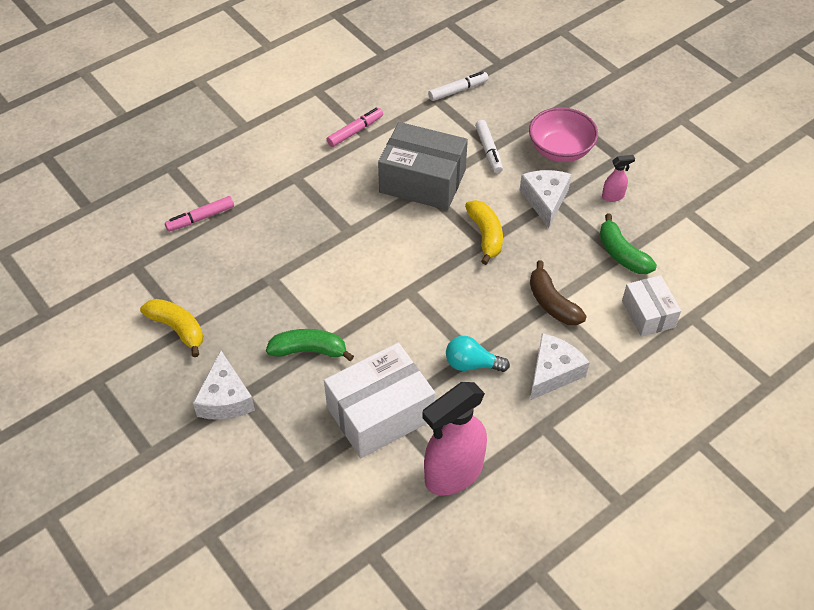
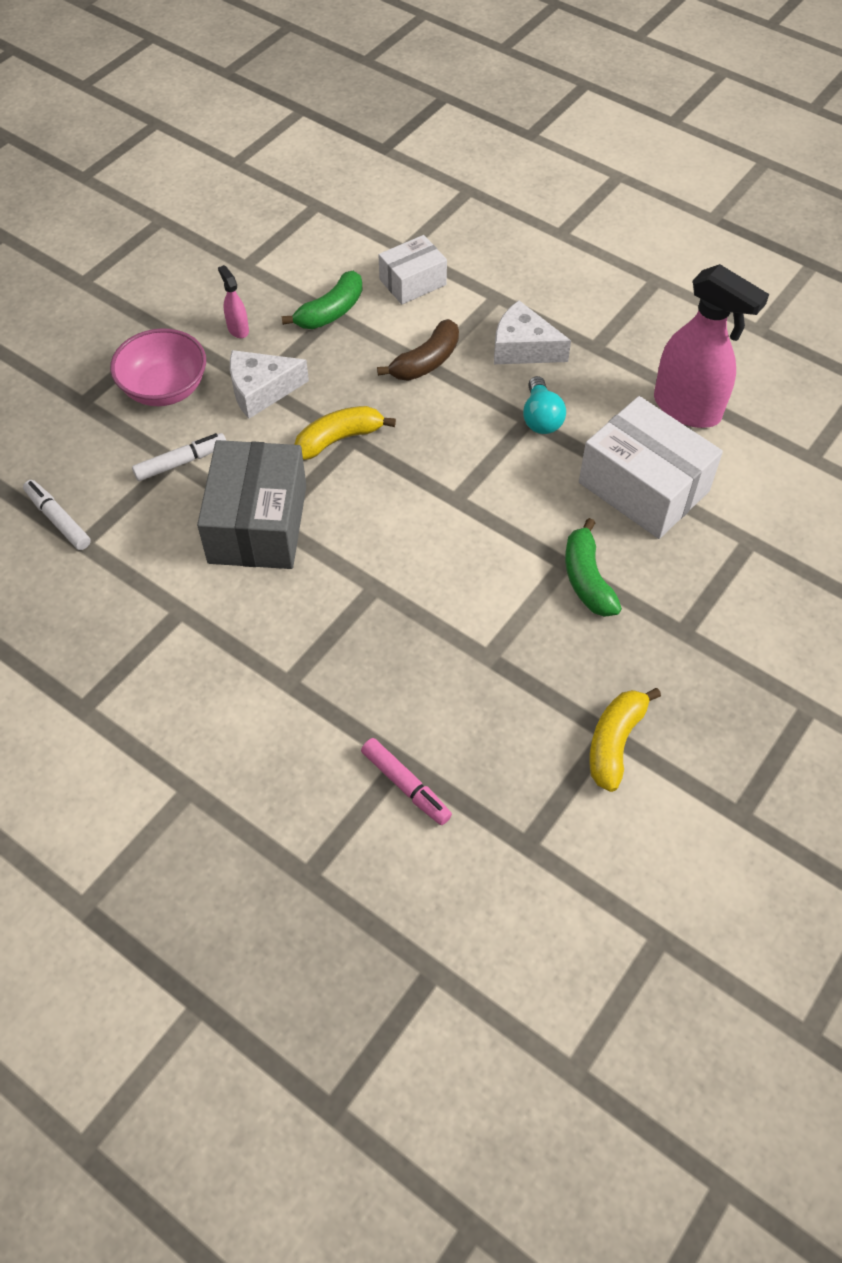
camera: 105 degrees left, 5 degrees up
white cheese [193,350,255,420] -> none
pink marker [327,108,383,147] -> none

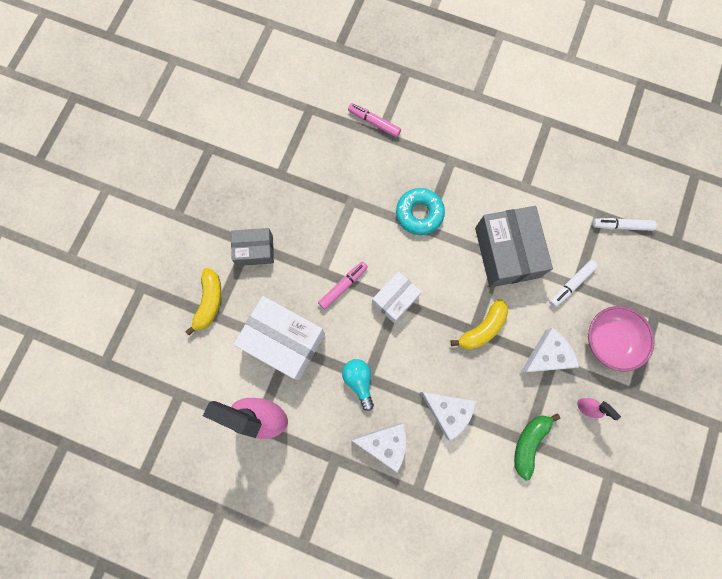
camera: 165 degrees right, 20 degrees up
white marker [23,480,91,550] -> white marker turned 150 degrees clockwise [593,218,656,231]
brown banana [377,319,459,381] -> white cheese [420,392,476,441]
white box [379,235,447,304] -> white box moved to [372,271,421,323]
green banana [565,518,622,617] -> none
yellow banana [589,688,661,792] -> yellow banana moved to [185,268,221,335]
none -> grey box [231,228,274,266]
none -> pink marker [318,261,368,310]
none -> turquoise donut [396,188,445,235]

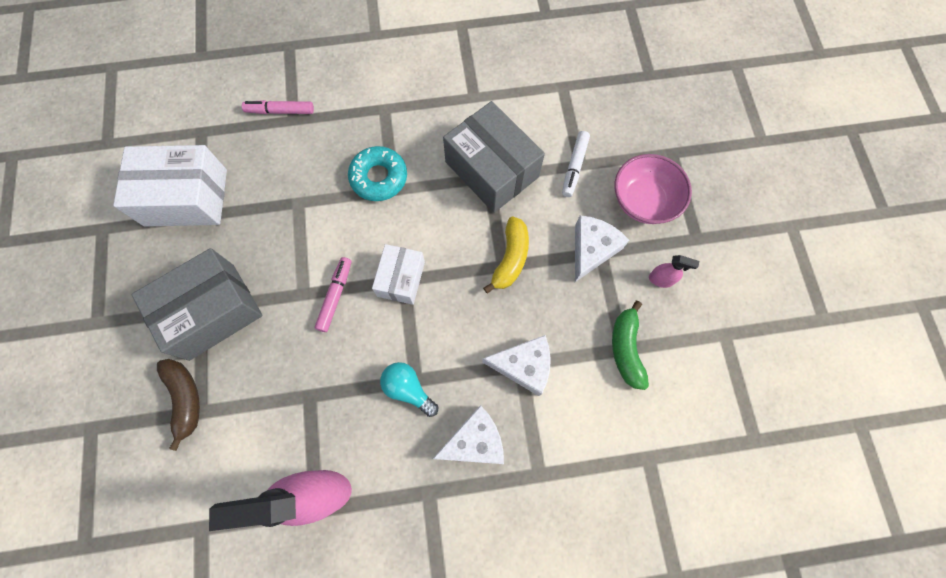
camera: 30 degrees left, 5 degrees down
yellow banana [185,268,221,335] -> brown banana [157,359,200,451]
grey box [231,228,274,266] -> grey box [131,248,263,361], size x1.71
white box [234,296,325,380] -> white box moved to [113,145,227,226]
white marker [593,218,656,231] -> none

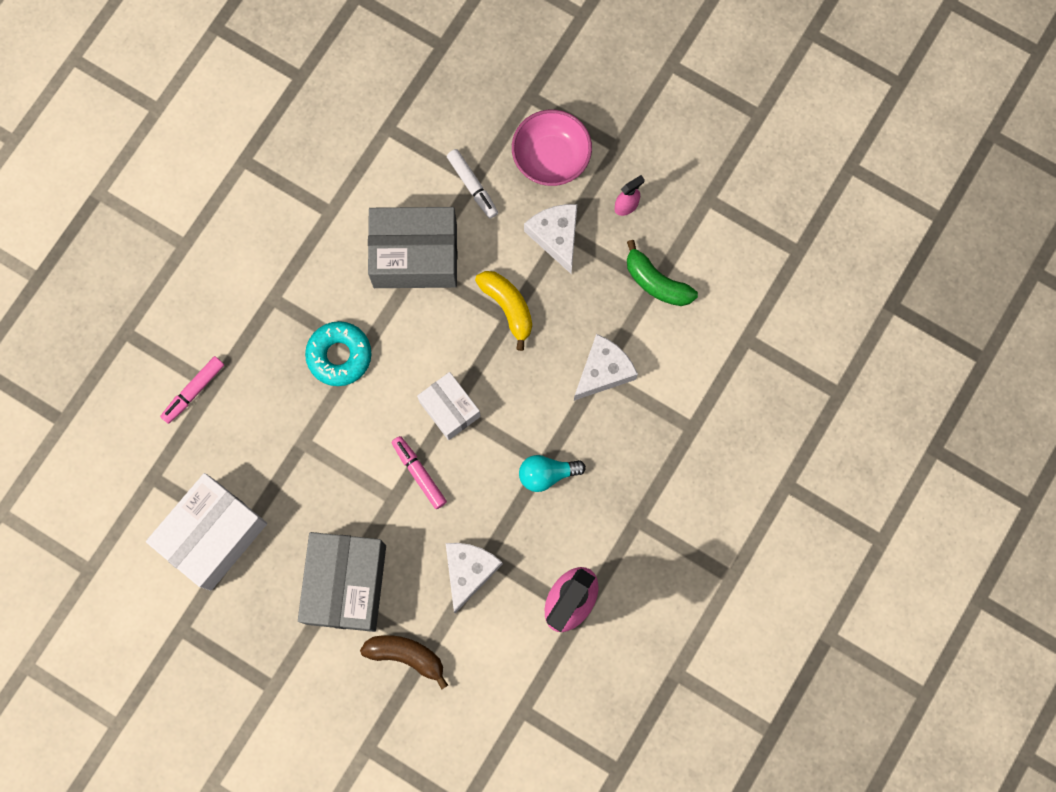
camera: 50 degrees left, 5 degrees up
white cheese [433,405,504,464] -> white cheese moved to [446,543,503,613]

